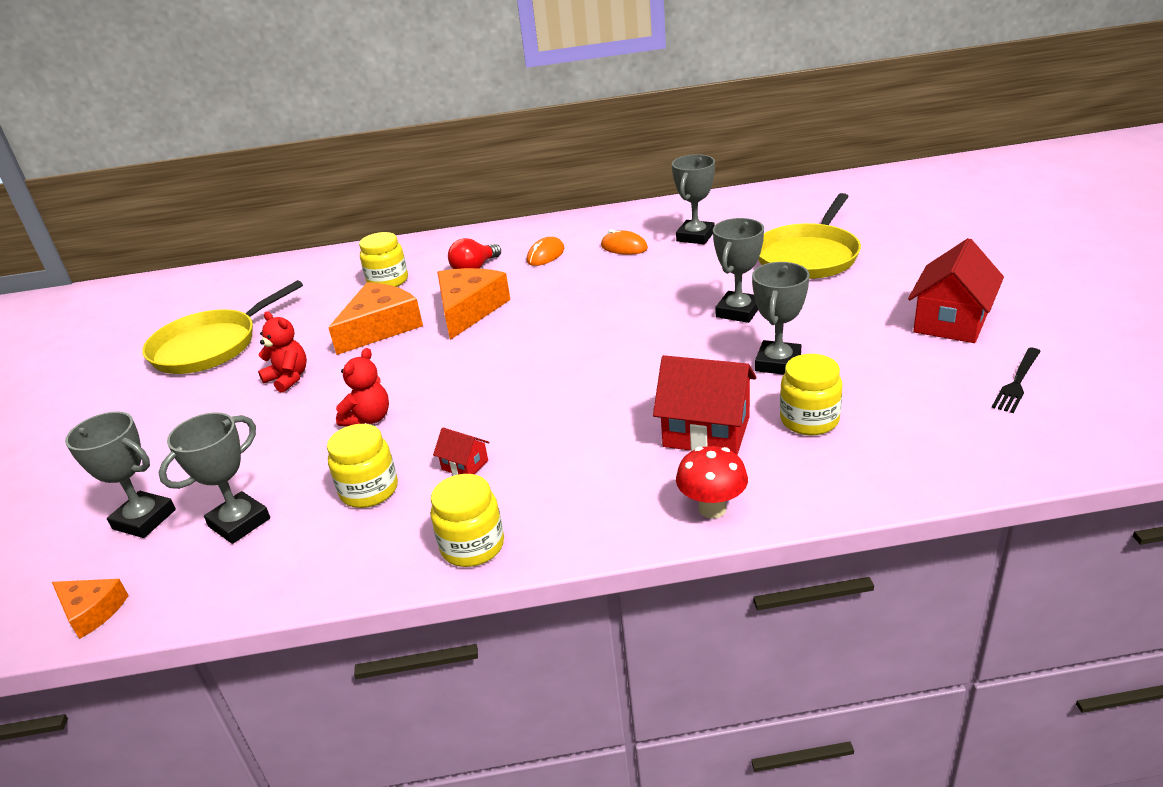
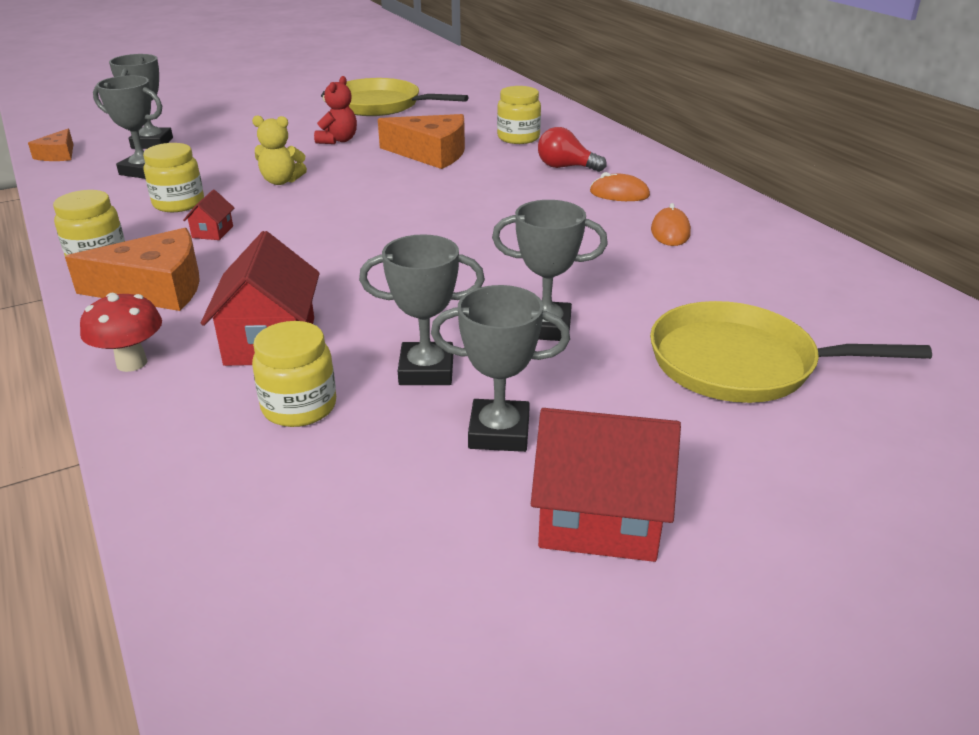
camera: 65 degrees right, 0 degrees up
red teddy bear [336,348,389,426] -> yellow teddy bear [252,115,307,185]
orange cheese [437,268,510,340] -> orange cheese moved to [65,228,200,311]
grey trophy [672,154,715,244] -> grey trophy moved to [431,285,570,452]
black fork [992,348,1041,413] -> none

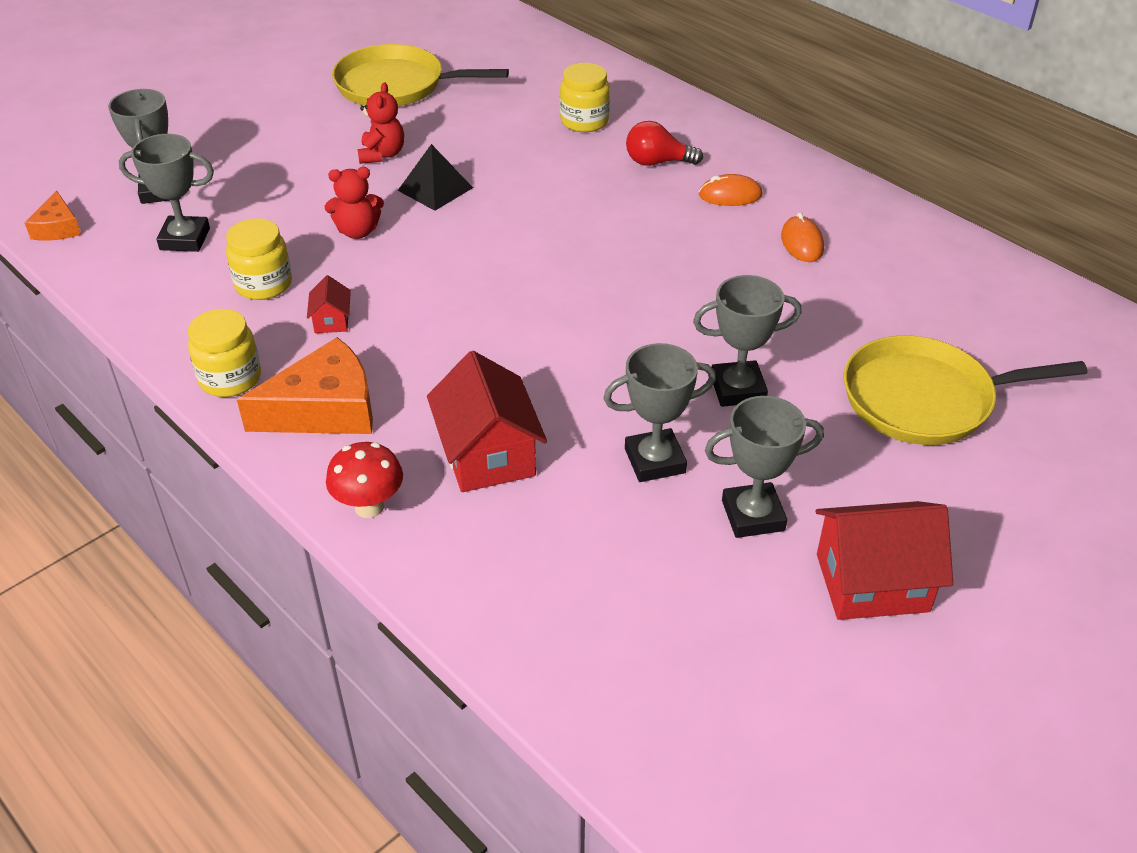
camera: 15 degrees left, 10 degrees up
yellow teddy bear [252,115,307,185] -> red teddy bear [325,167,384,239]
yellow jar [252,321,336,427] -> none
orange cheese [378,114,465,169] -> none
none -> black pyramid [398,144,473,211]

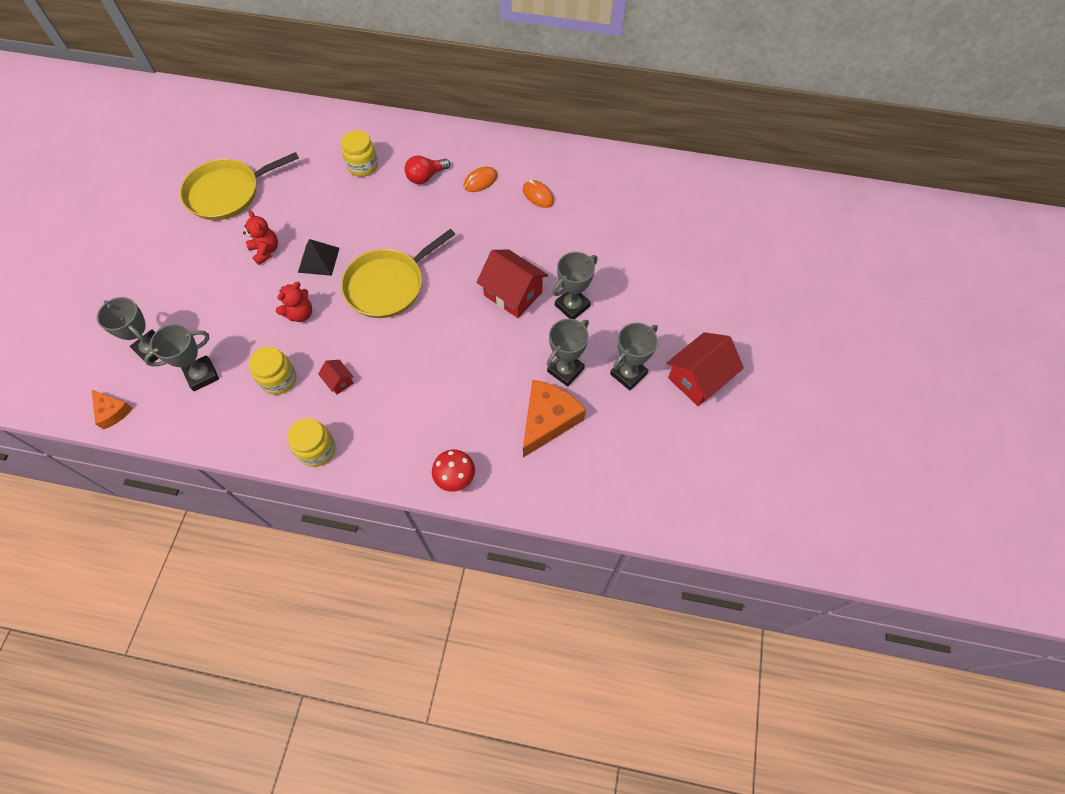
camera: 35 degrees left, 20 degrees up
orange cheese [237,337,373,434] -> orange cheese moved to [523,380,586,458]
red house [427,351,547,492] -> red house moved to [477,249,548,318]
yellow pan [844,336,1087,445] -> yellow pan moved to [341,229,455,318]

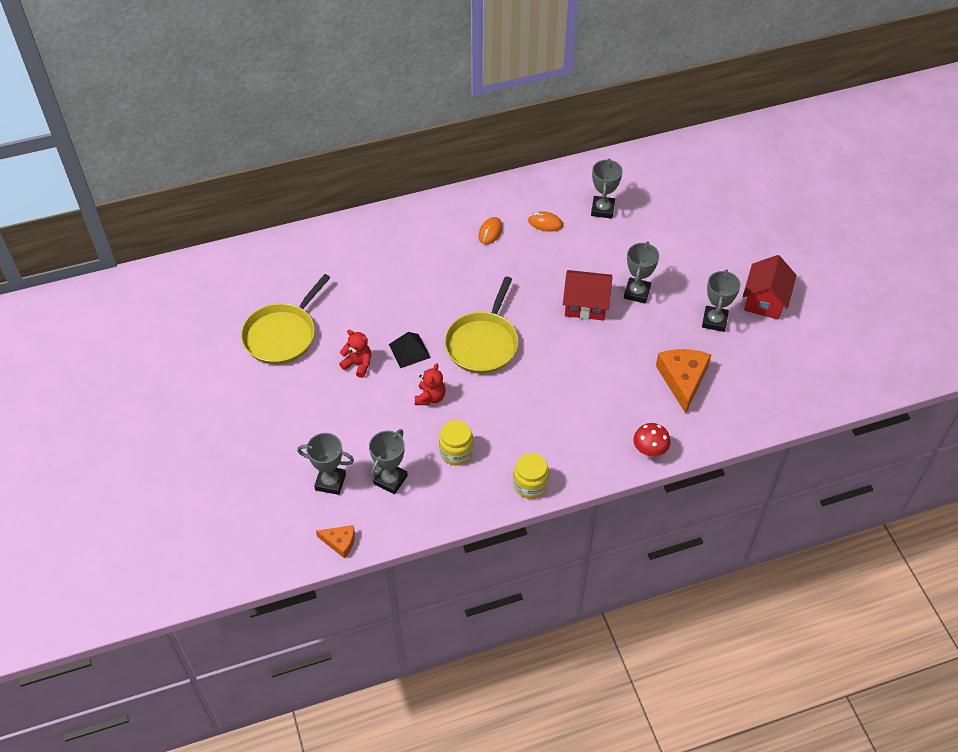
camera: 30 degrees left, 10 degrees down
red house [318,360,354,395] -> none
yellow jar [341,130,378,177] -> none
red light bulb [405,155,450,184] -> none
grey trophy [547,319,589,387] -> grey trophy moved to [591,158,623,219]

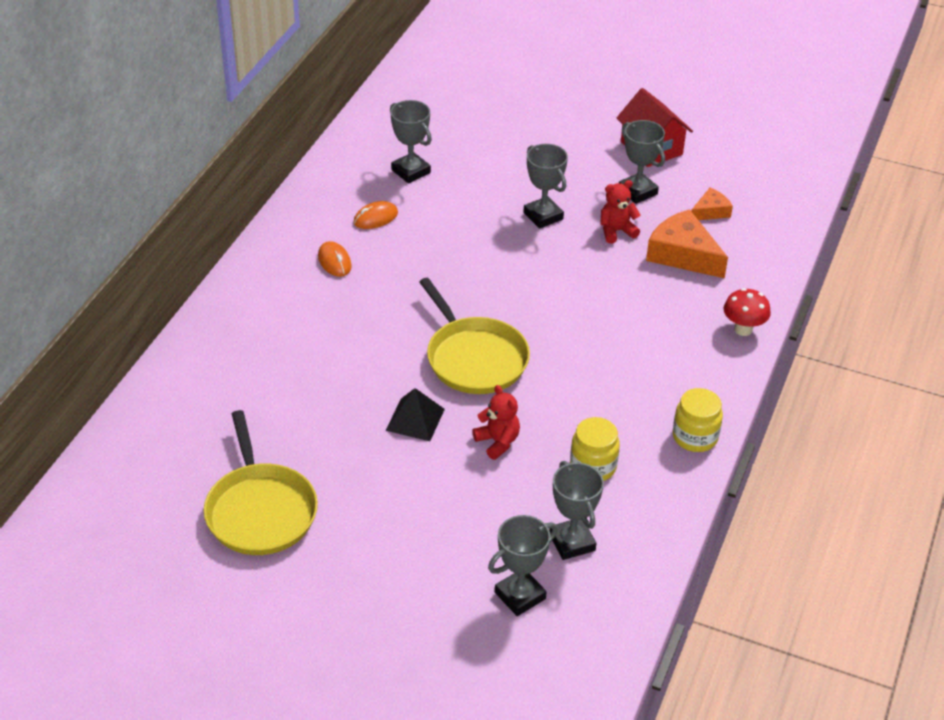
camera: 50 degrees left, 10 degrees down
orange cheese [316,525,355,559] -> orange cheese moved to [691,187,733,220]
red teddy bear [339,330,371,378] -> red teddy bear moved to [600,180,641,244]
red house [563,270,612,320] -> none

